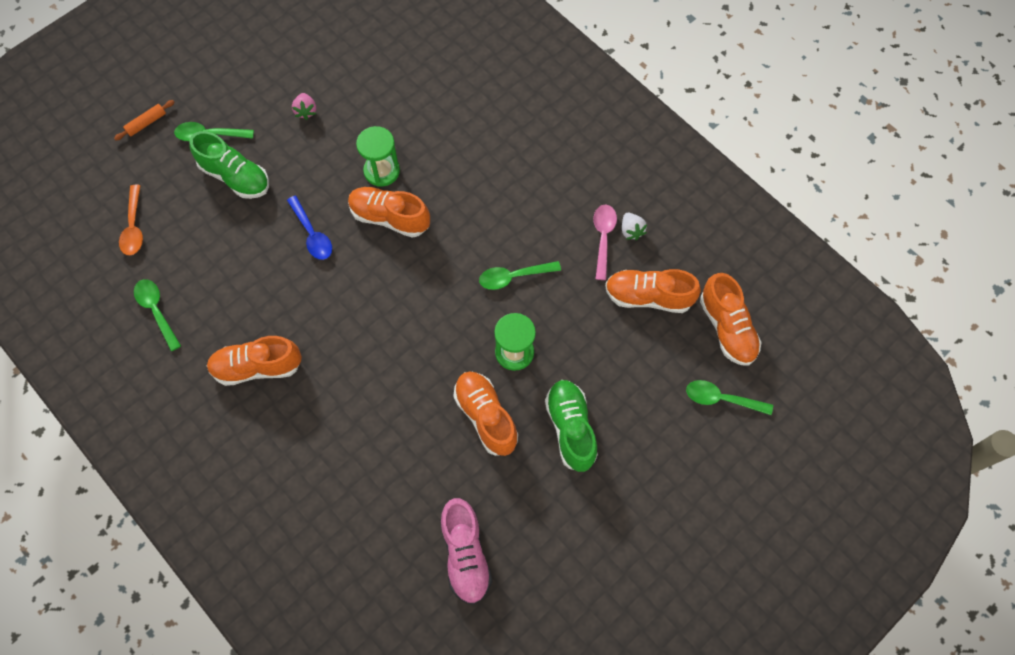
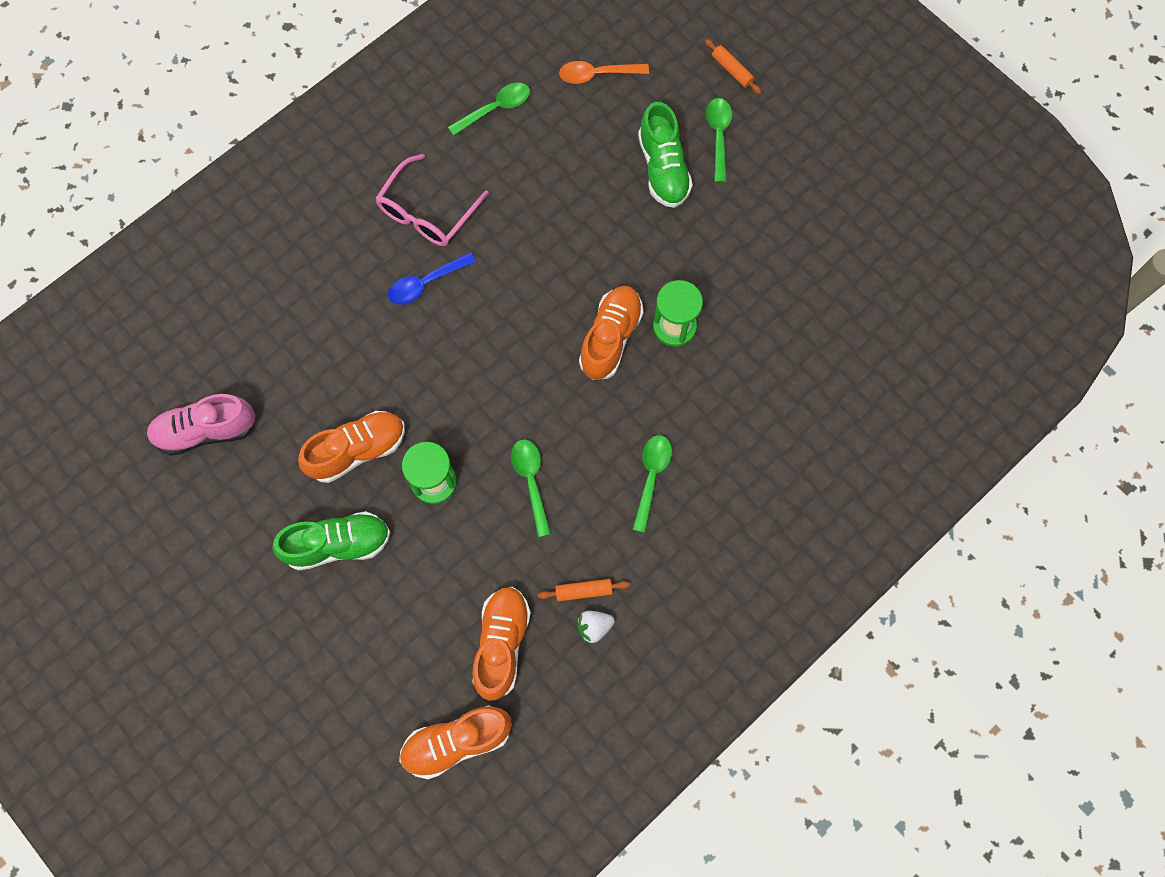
camera: 90 degrees right, 5 degrees up
green shoe [190,131,269,199] -> green shoe turned 45 degrees counterclockwise [638,102,693,208]
orange shoe [207,336,302,386] -> pink glasses [375,154,489,246]
blue spoon [287,196,332,260] -> blue spoon moved to [388,252,476,305]
pink strawberry [292,93,316,120] -> none
pink spoon [593,205,617,280] -> orange rolling pin [538,579,630,601]
green spoon [686,380,773,415] -> green spoon moved to [632,435,672,533]

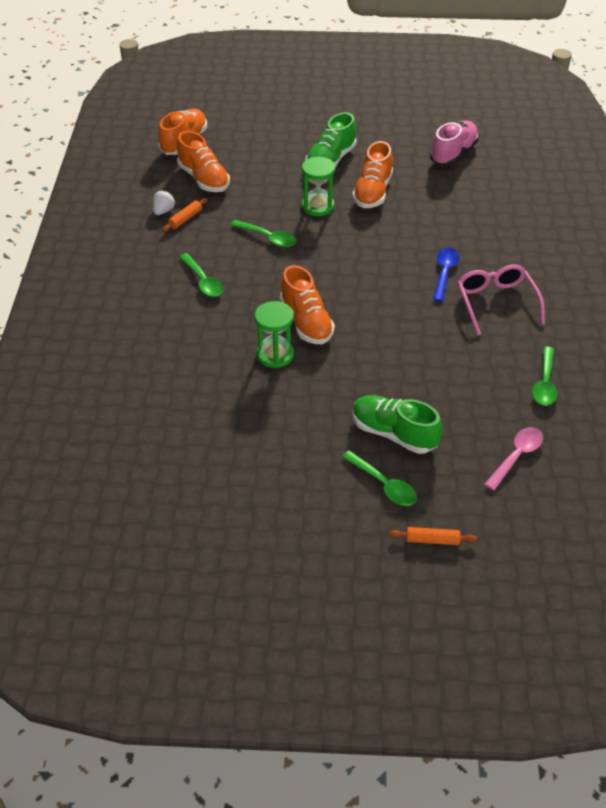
camera: 135 degrees right, 25 degrees down
orange spoon [559,61,649,84] -> pink spoon [484,427,543,490]

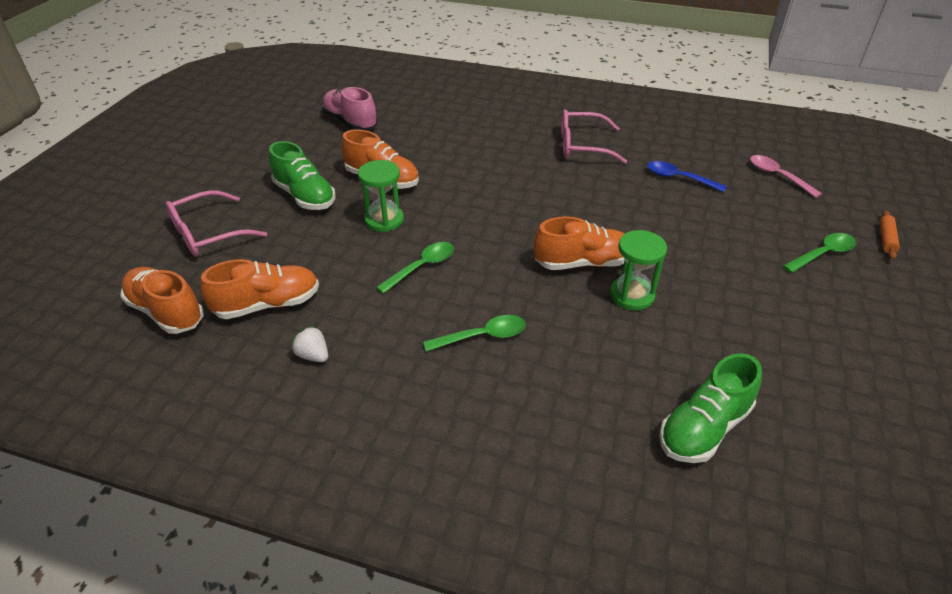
camera: 75 degrees left, 5 degrees down
orange rolling pin [162,198,208,232] -> none
green shoe [352,395,443,454] -> green shoe moved to [659,353,762,463]
blue spoon [433,248,459,302] -> blue spoon moved to [647,161,727,192]
green spoon [532,347,557,405] -> none
none -> pink glasses [166,190,267,257]

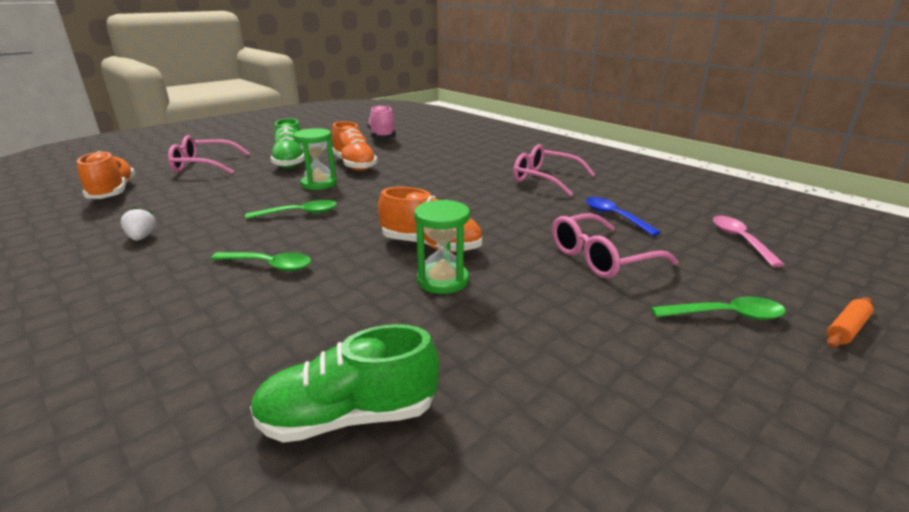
camera: 30 degrees right, 15 degrees down
orange shoe [200,259,319,319] -> none
none -> pink glasses [552,213,678,278]

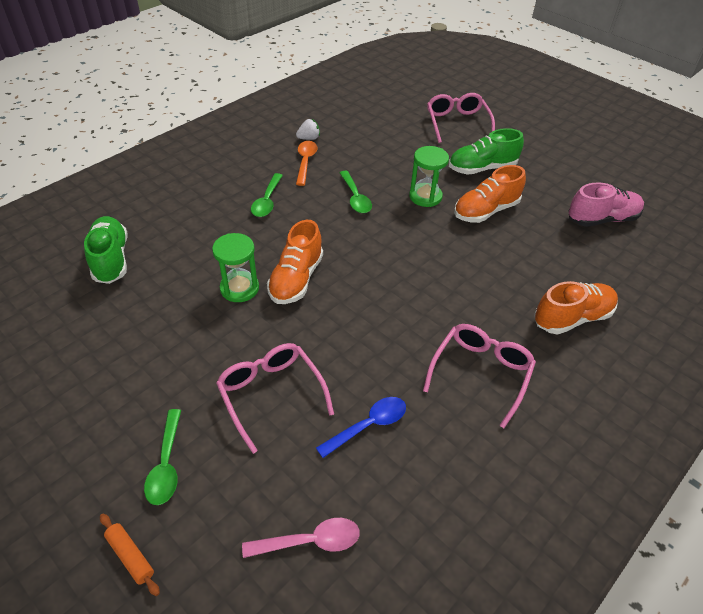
camera: 85 degrees right, 20 degrees up
orange shoe [77,151,135,199] -> orange shoe moved to [534,281,618,335]
none -> orange spoon [296,141,317,186]

